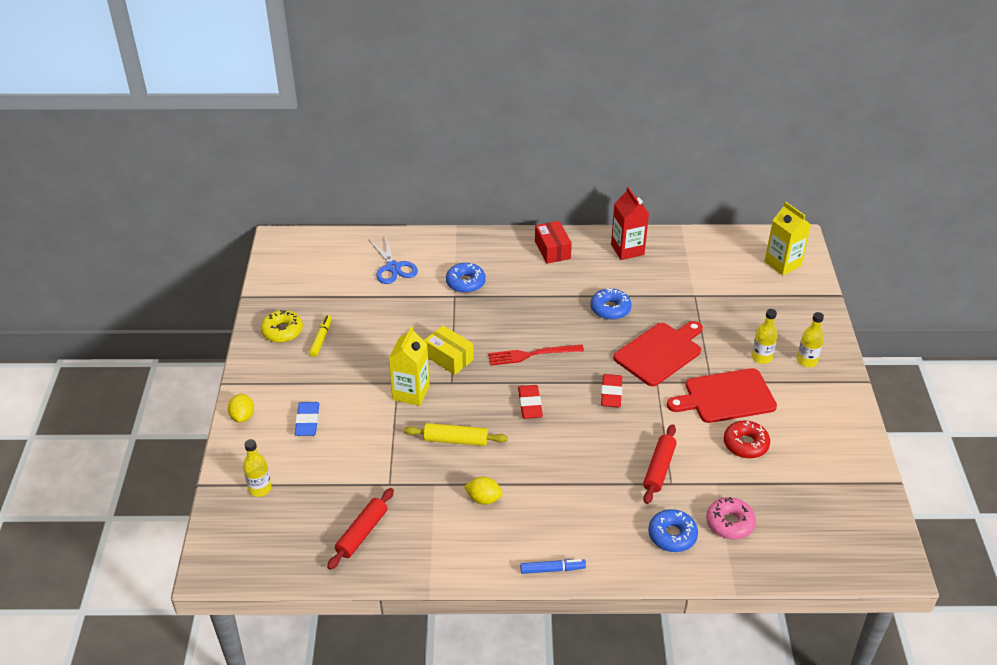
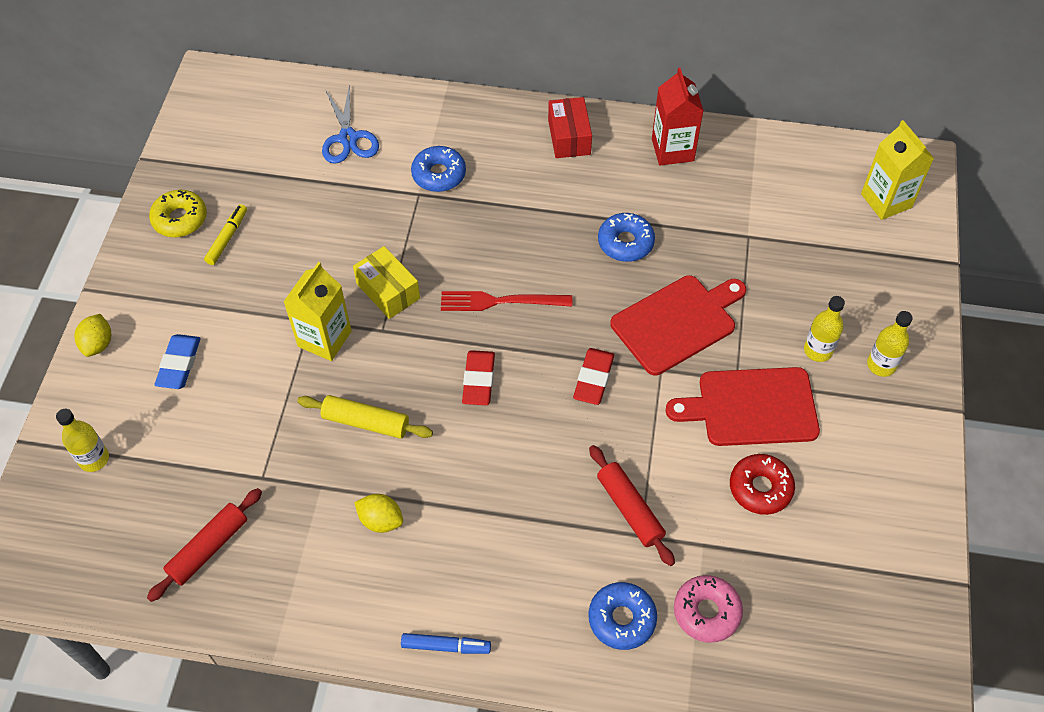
camera: 10 degrees right, 15 degrees up
red rolling pin [643,424,676,504] -> red rolling pin turned 60 degrees counterclockwise [589,445,675,566]

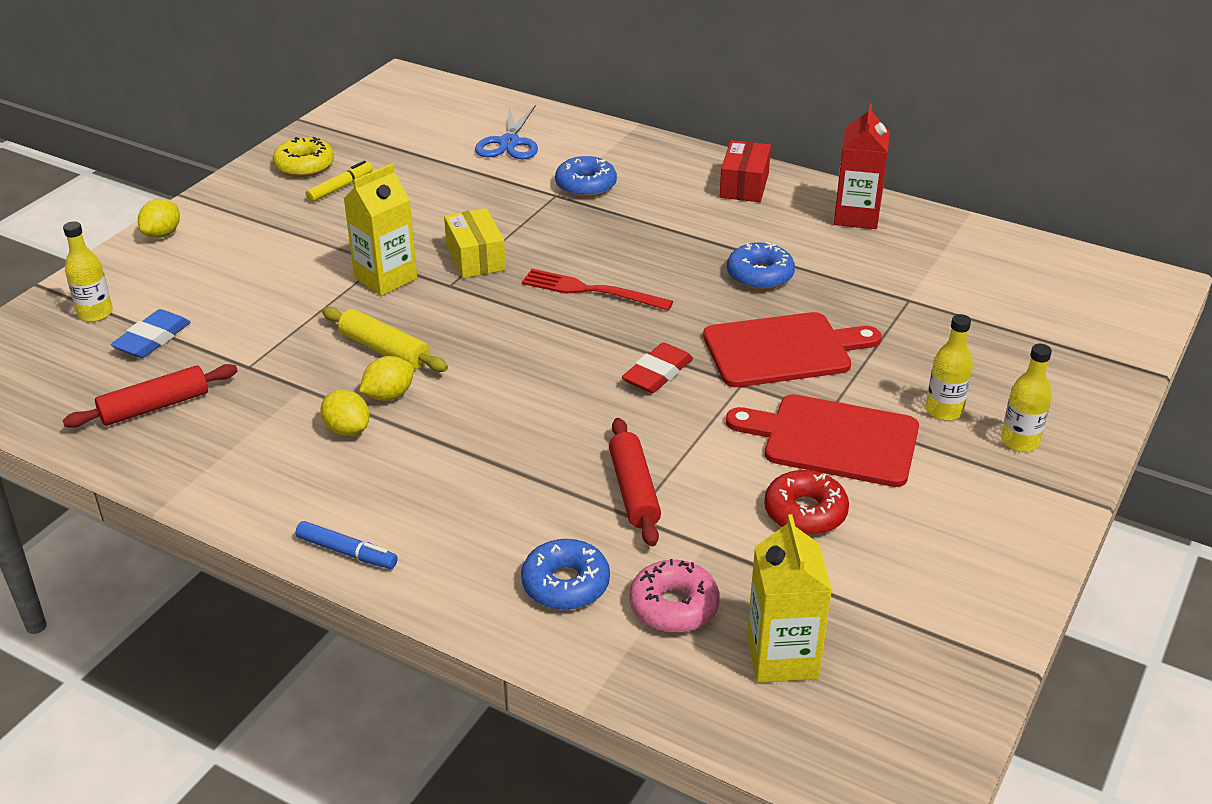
camera: 20 degrees right, 20 degrees down
blue eraser [154,334,201,389] -> blue eraser moved to [111,309,190,358]
red eraser [462,350,495,405] -> none
yellow carton [861,120,934,220] -> yellow carton moved to [747,514,832,683]
none -> yellow lemon [359,356,414,401]

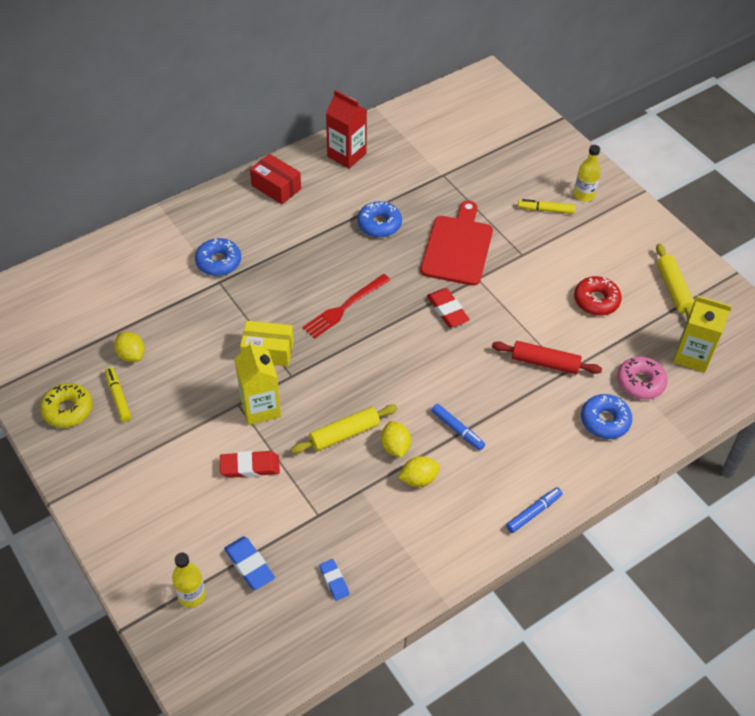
camera: 65 degrees left, 15 degrees up
red rolling pin [63,364,237,428] -> blue eraser [319,559,349,601]
yellow lemon [138,199,180,238] -> yellow lemon moved to [114,332,145,362]
blue scissors [475,106,538,159] -> none
red cutting board [726,394,919,487] -> none
yellow bottle [926,314,973,421] -> yellow marker [518,199,575,214]
none -> red eraser [220,451,280,478]
none -> blue marker [431,404,485,450]
none -> yellow rolling pin [656,244,694,319]

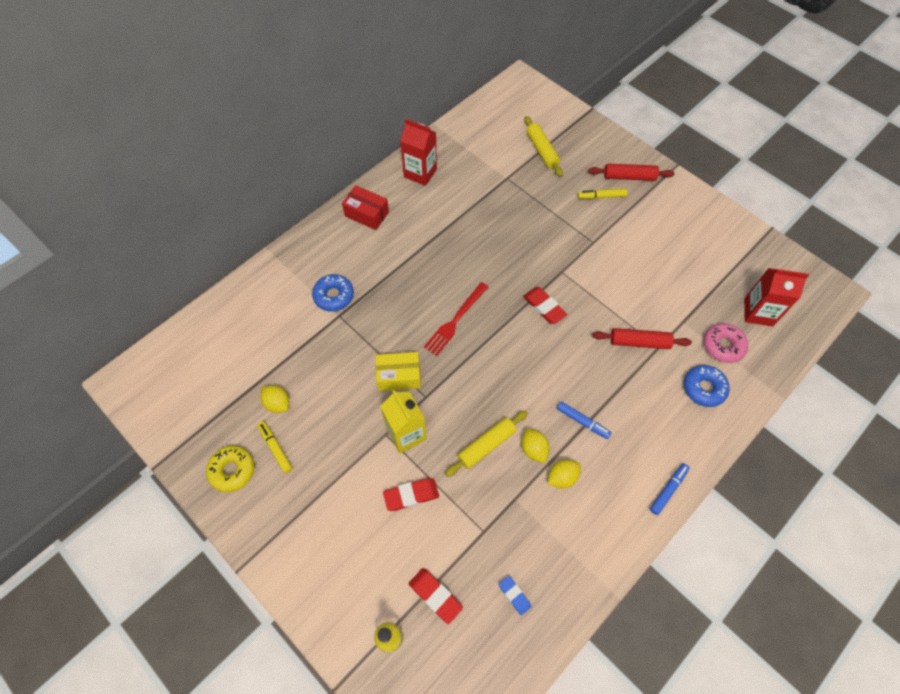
camera: 10 degrees left, 10 degrees up
blue eraser [224,536,275,590] -> red eraser [409,568,463,624]
blue donut [357,201,402,238] -> none
red cutting board [420,201,493,286] -> none
yellow bottle [574,145,601,201] -> red rolling pin [588,164,675,181]
red donut [574,276,622,316] -> none
yellow rolling pin [656,244,694,319] -> yellow rolling pin moved to [524,116,563,177]
yellow carton [673,296,732,373] -> red carton [744,268,809,326]

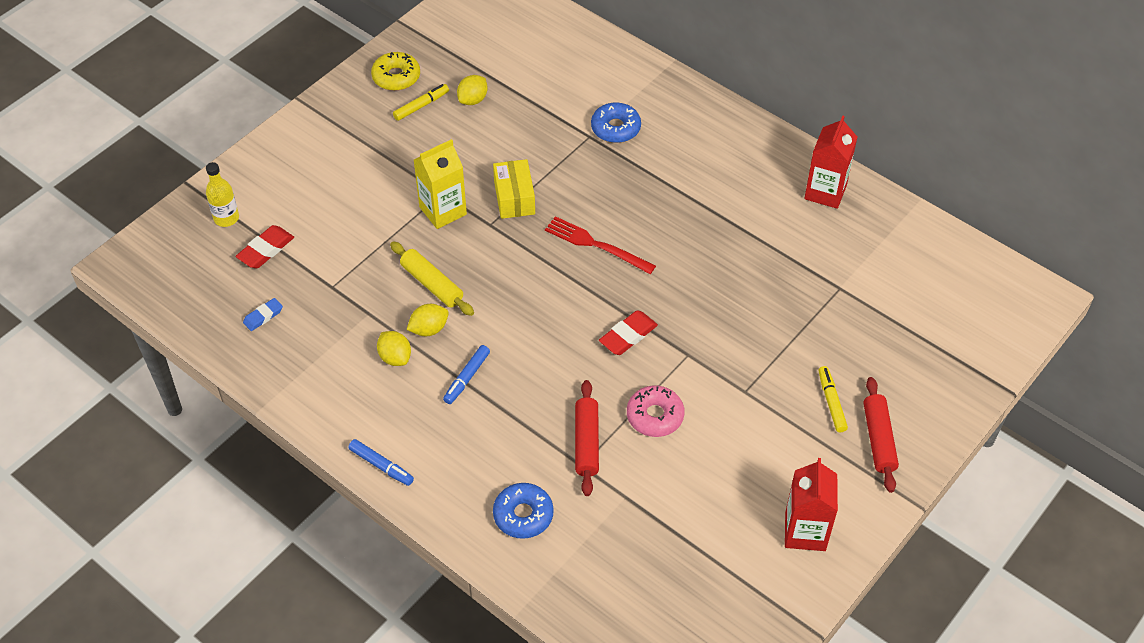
camera: 85 degrees right, 10 degrees down
red box [342,185,389,230] -> none
red eraser [383,478,439,511] -> none
yellow rolling pin [524,116,563,177] -> none
pink donut [704,323,748,363] -> pink donut moved to [627,385,685,437]
red carton [744,268,809,326] -> red carton moved to [785,458,838,551]

